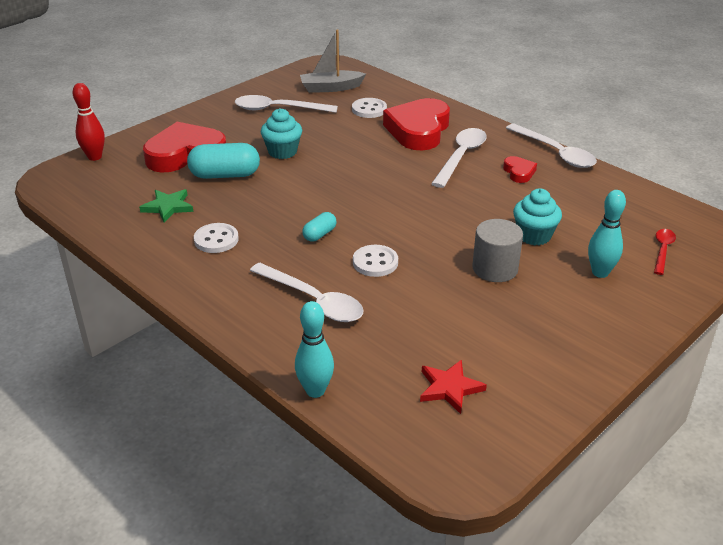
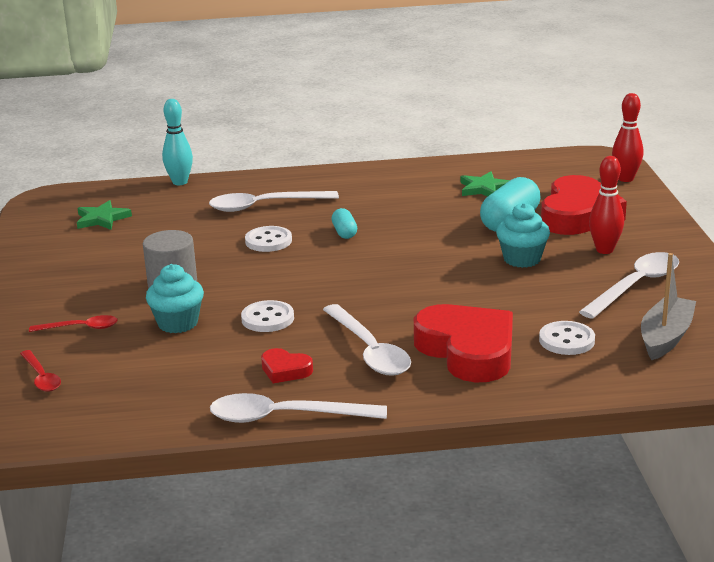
camera: 130 degrees right, 10 degrees down
white button [194,223,239,253] -> white button moved to [241,300,294,332]
red star [420,359,487,414] -> green star [77,200,132,230]
turquoise bowling pin [588,190,626,278] -> red spoon [29,315,118,332]
none -> red bowling pin [589,156,624,254]

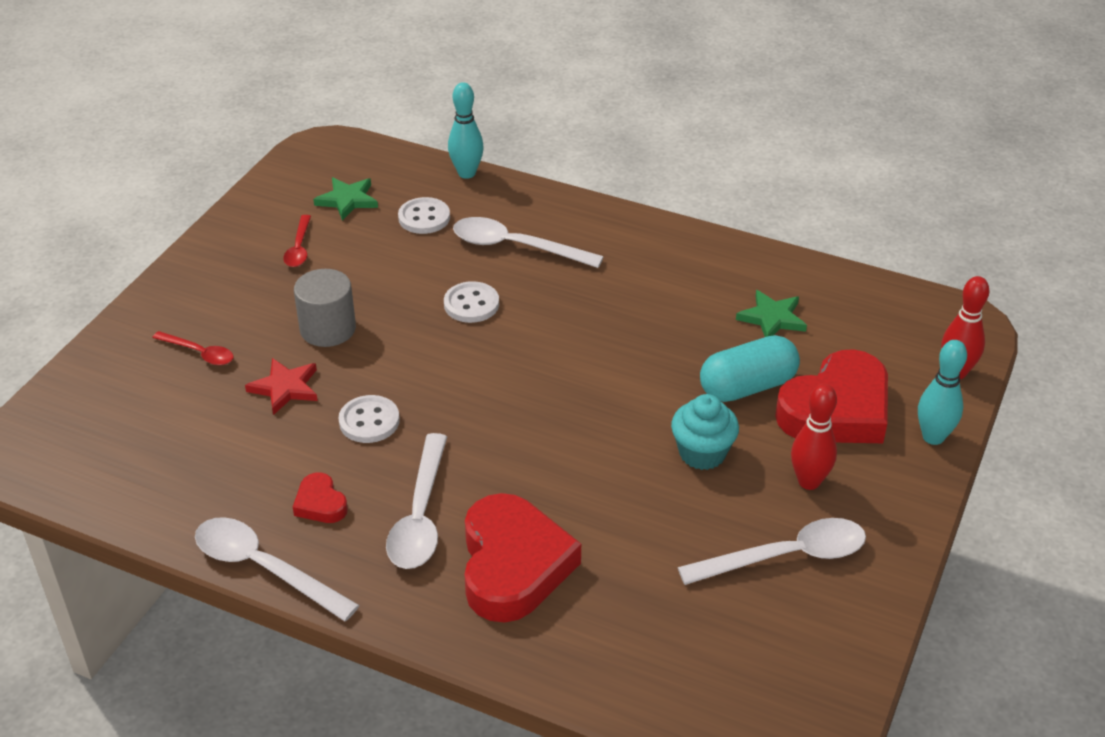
camera: 30 degrees right, 15 degrees up
red spoon [20,350,61,392] -> red spoon moved to [283,215,311,267]
turquoise cupcake [146,264,204,333] -> red star [245,358,318,415]
turquoise capsule [331,208,357,239] -> none
white button [539,321,595,355] -> white button moved to [398,197,450,234]
grey boat [641,253,696,360] -> none
none -> turquoise bowling pin [918,340,967,445]

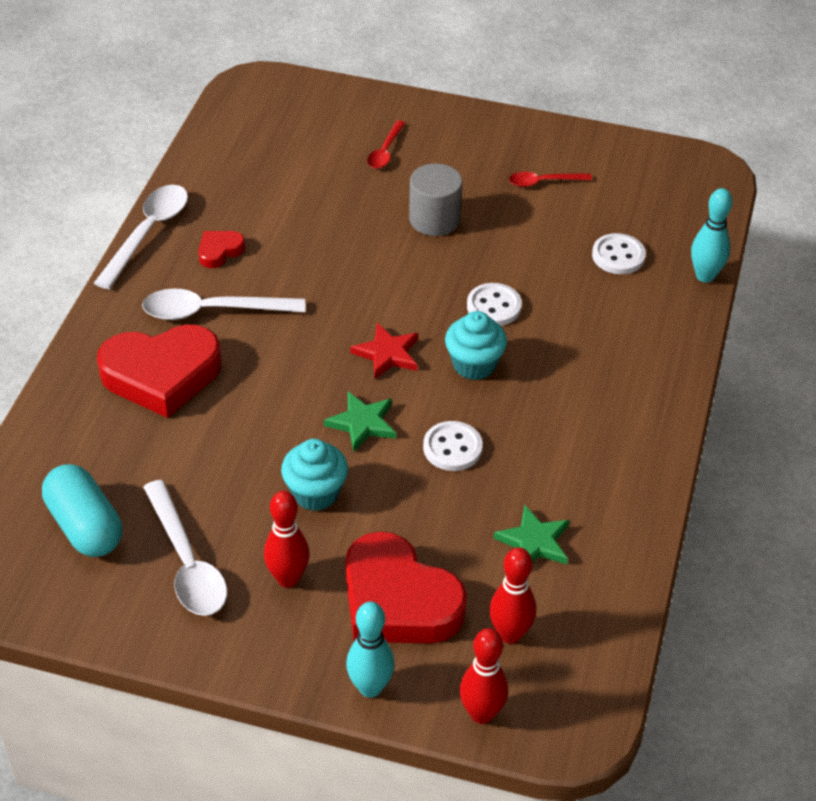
camera: 80 degrees right, 5 degrees up
red star [245,358,318,415] -> red star moved to [350,323,418,379]
green star [313,177,378,221] -> green star moved to [324,392,396,452]
white button [338,395,400,443] -> white button moved to [423,421,483,471]
white spoon [453,217,604,268] -> none
turquoise capsule [700,335,800,402] -> turquoise capsule moved to [42,464,122,557]
none -> turquoise cupcake [445,311,507,380]
none -> red bowling pin [489,547,536,644]

